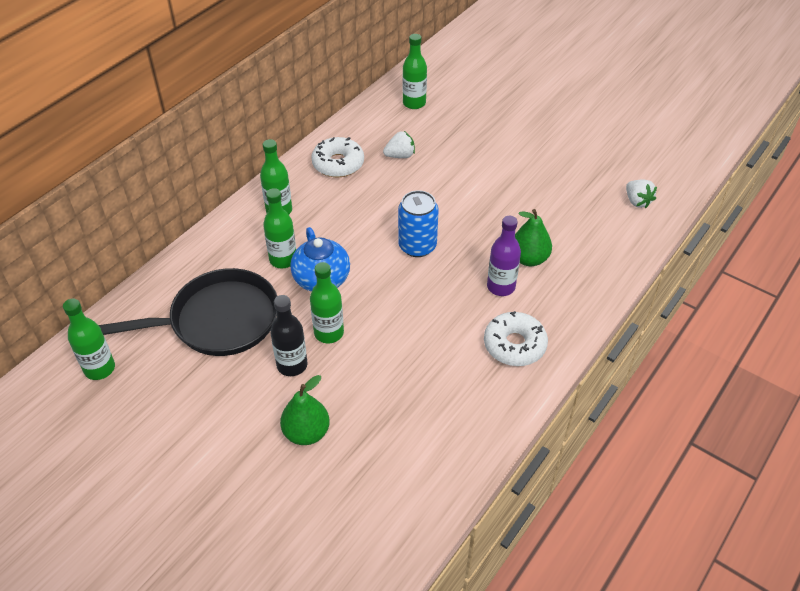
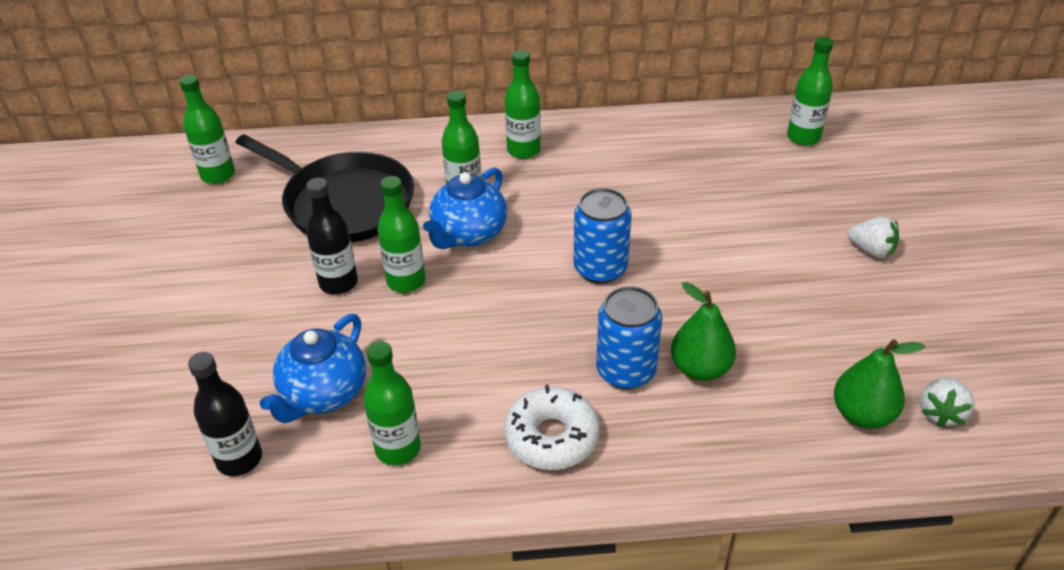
camera: 50 degrees right, 5 degrees down
green pear [280,375,330,445] -> green pear moved to [834,339,925,429]
white donut [311,137,364,177] -> none
white strawberry [383,131,415,158] -> white strawberry moved to [848,216,899,258]
purple bottle [487,216,521,296] -> blue can [596,286,662,389]
none -> black bottle [188,352,262,476]
none -> blue teapot [260,314,366,423]
none -> green bottle [363,341,421,465]

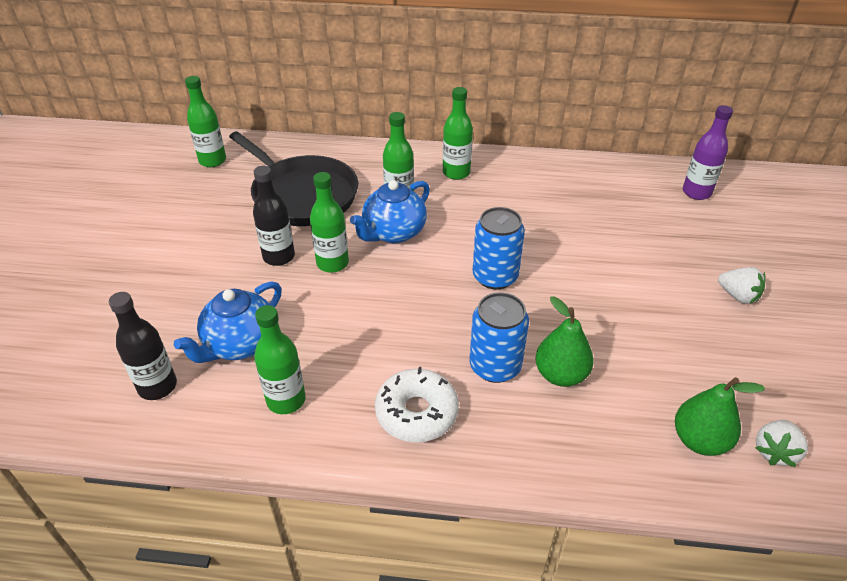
camera: 10 degrees right, 0 degrees up
green bottle [787,37,833,146] -> purple bottle [683,105,733,200]

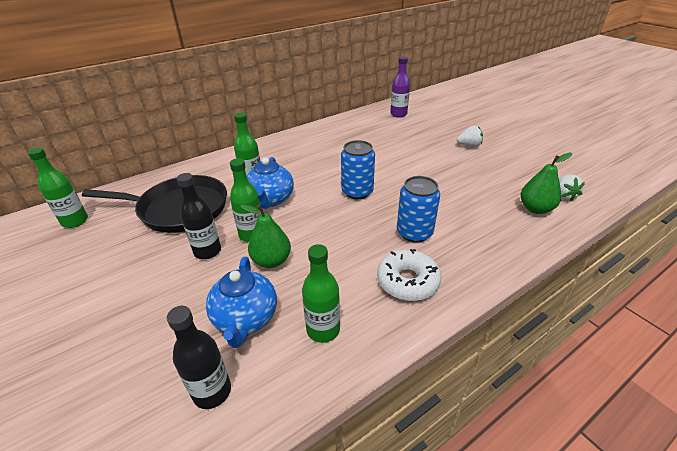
camera: 40 degrees left, 5 degrees down
green bottle [443,87,473,180] -> none
green pear [535,296,594,387] -> green pear moved to [240,204,291,268]

